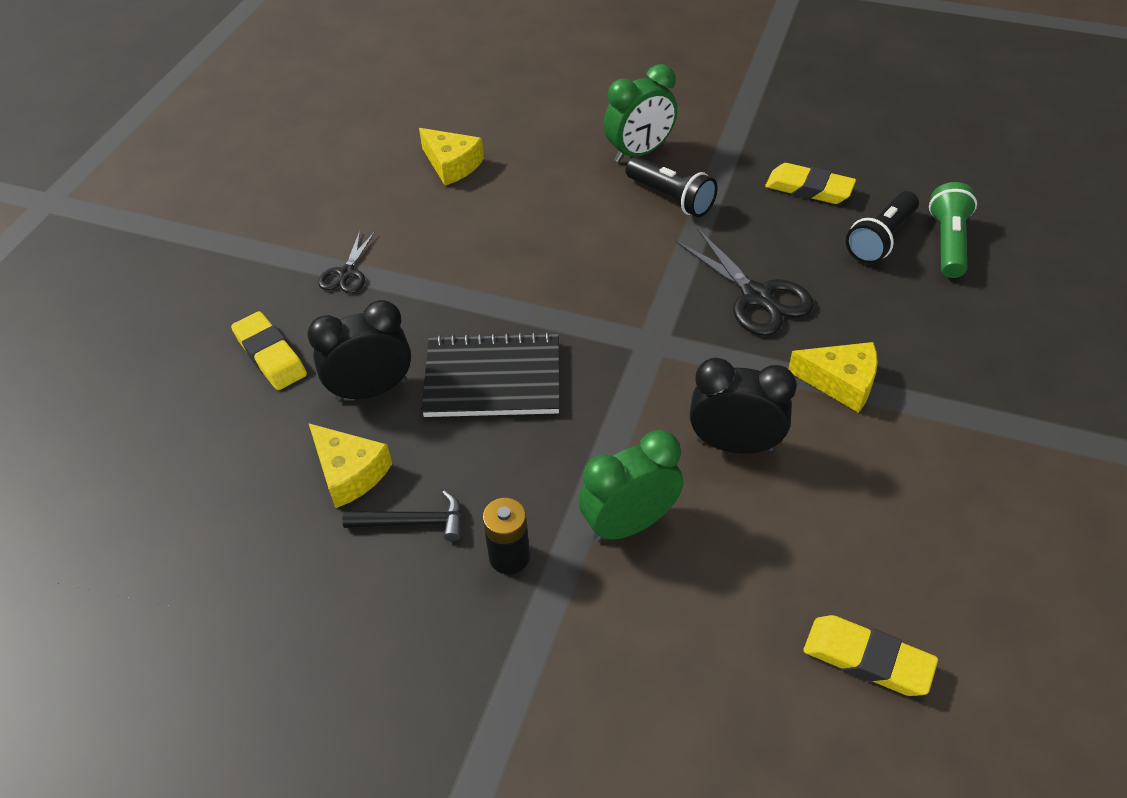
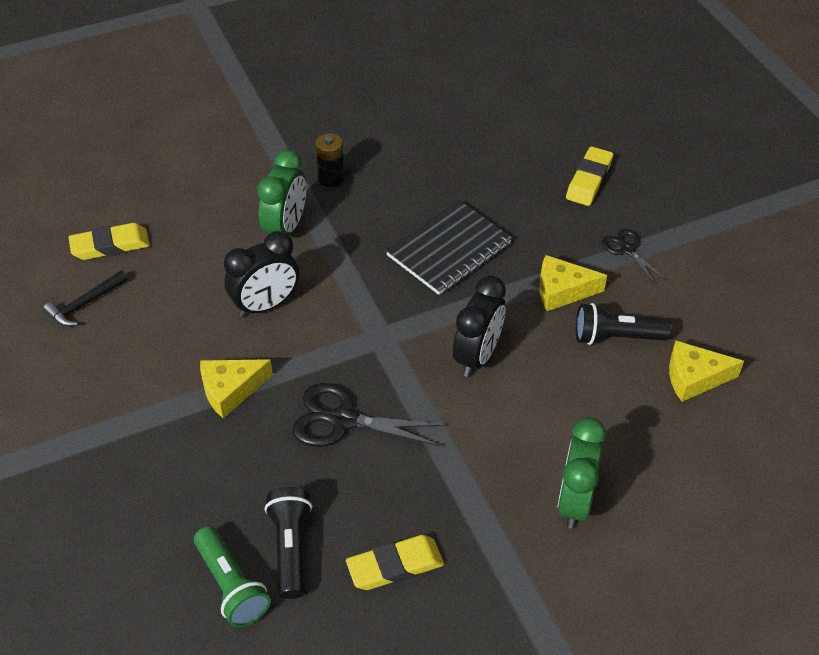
camera: 135 degrees right, 0 degrees up
yellow eraser [231,311,307,390] -> yellow eraser turned 75 degrees counterclockwise [566,146,613,206]
black clock [307,300,411,402] -> black clock moved to [453,275,506,377]
yellow cheese [309,424,392,508] -> yellow cheese moved to [539,255,607,311]
black hammer [342,491,462,542] -> black hammer moved to [43,270,128,327]
black flashlight [625,157,718,217] -> black flashlight moved to [576,303,672,345]

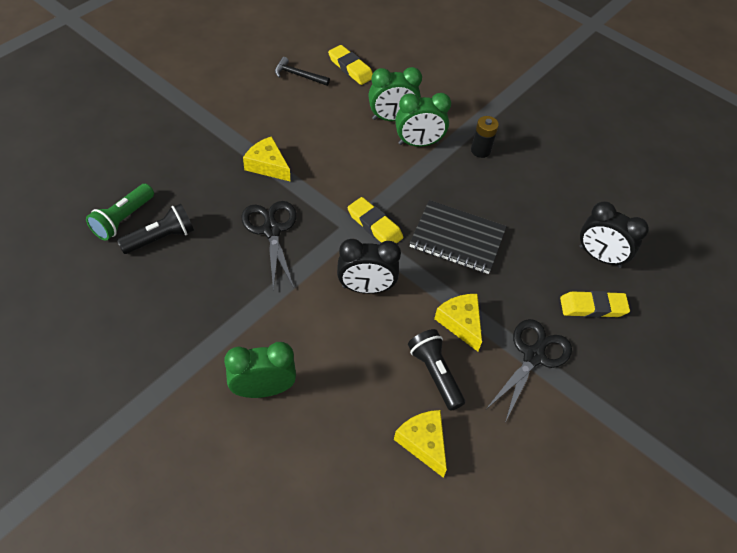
camera: 60 degrees right, 5 degrees up
black clock [224,231,299,317] -> black clock moved to [580,201,649,268]
yellow eraser [346,535,444,590] -> yellow eraser moved to [348,197,403,244]
black scissors [602,229,667,285] -> black scissors [486,319,572,422], size x1.72
none -> green clock [368,67,422,121]

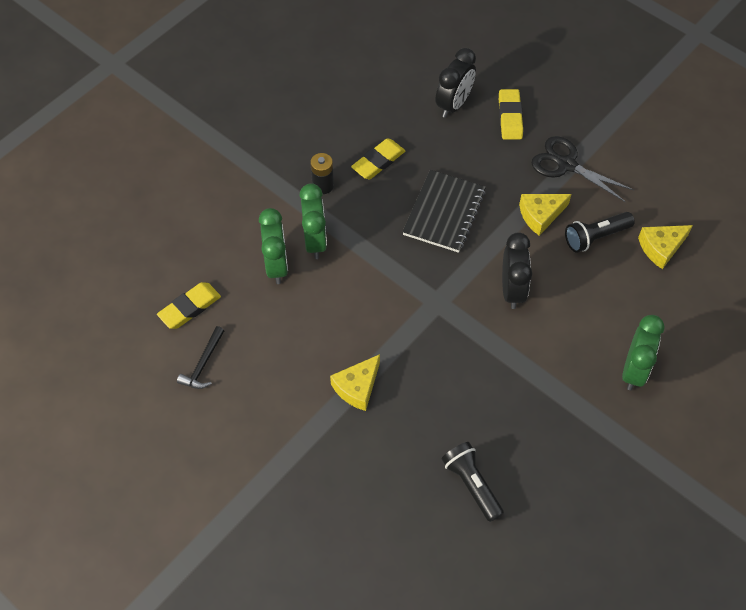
camera: 85 degrees left, 5 degrees up
green flashlight [86,184,154,241] -> none
green clock [224,342,296,398] -> green clock turned 150 degrees counterclockwise [622,315,665,390]
black scissors [241,201,297,290] -> none
yellow eraser [348,197,403,244] -> yellow eraser moved to [351,138,405,179]

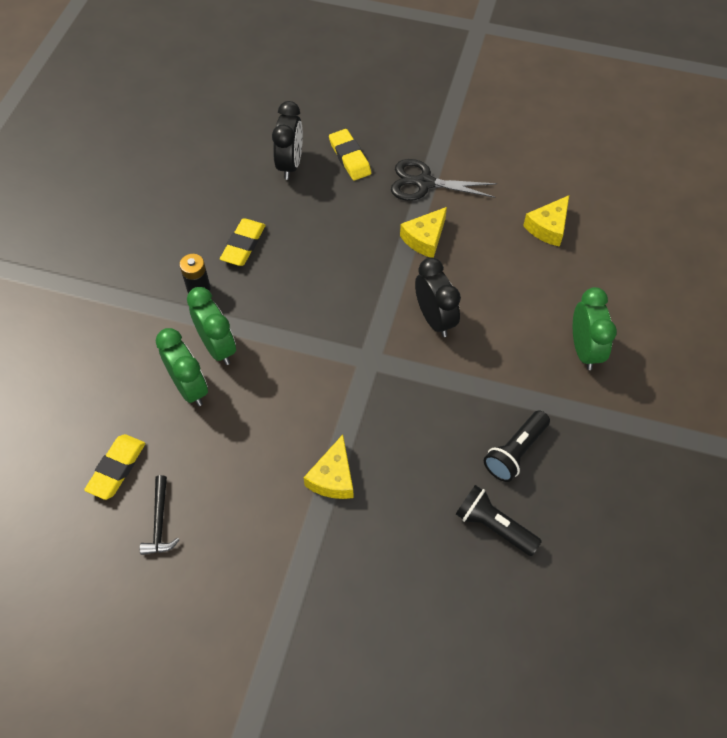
camera: 25 degrees left, 0 degrees up
black notebook [402,170,486,253] -> none
black flashlight [565,212,635,253] -> black flashlight moved to [484,410,550,482]

